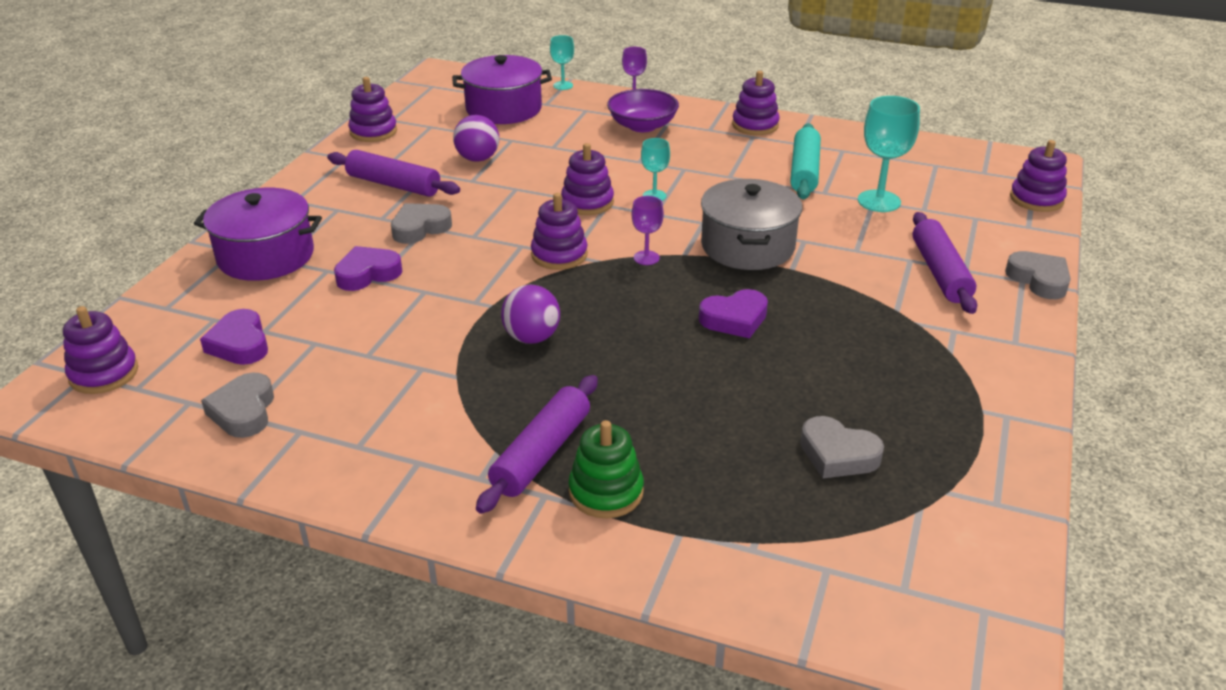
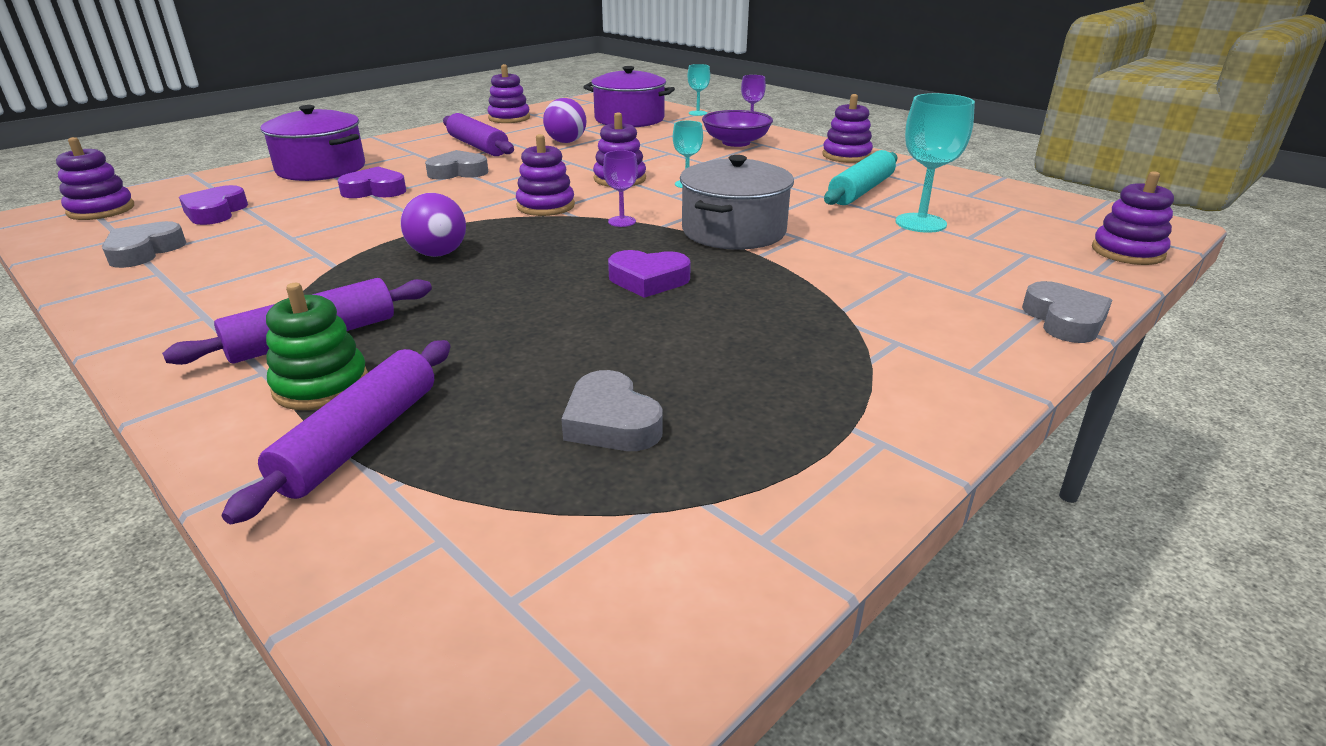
camera: 25 degrees right, 5 degrees down
purple rolling pin [912,212,977,314] -> purple rolling pin moved to [222,340,451,524]

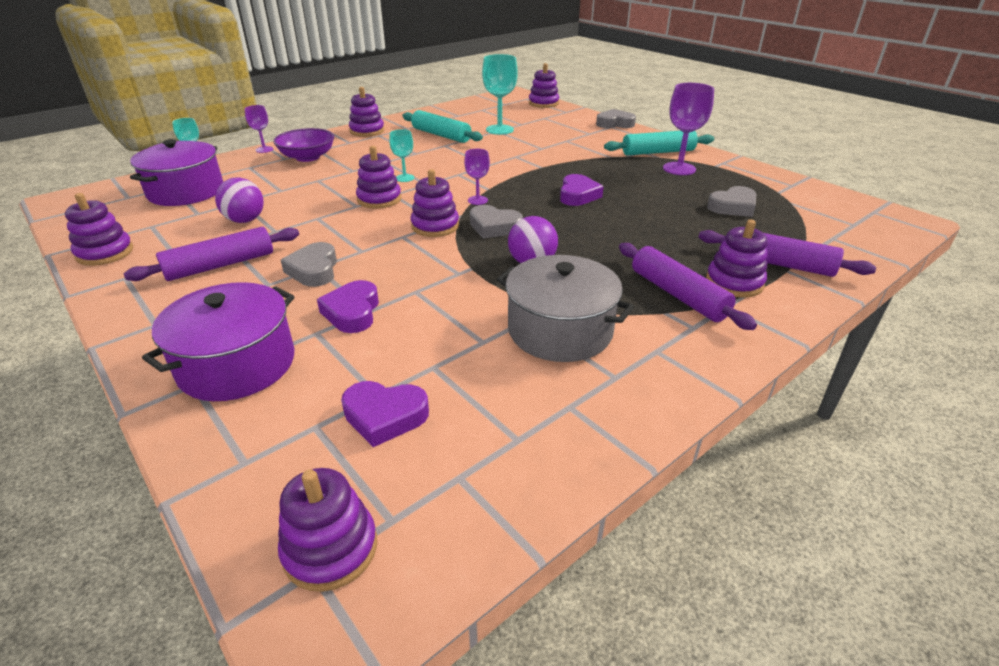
camera: 85 degrees left, 5 degrees up
grey heart [102,221,187,268] -> grey heart moved to [470,205,523,239]
green stacking toy [266,283,368,410] -> purple stacking toy [706,219,768,298]
grey pot [680,155,794,250] -> grey pot moved to [497,255,634,362]
none -> turquoise rolling pin [604,131,714,155]
none -> purple goblet [663,83,714,175]

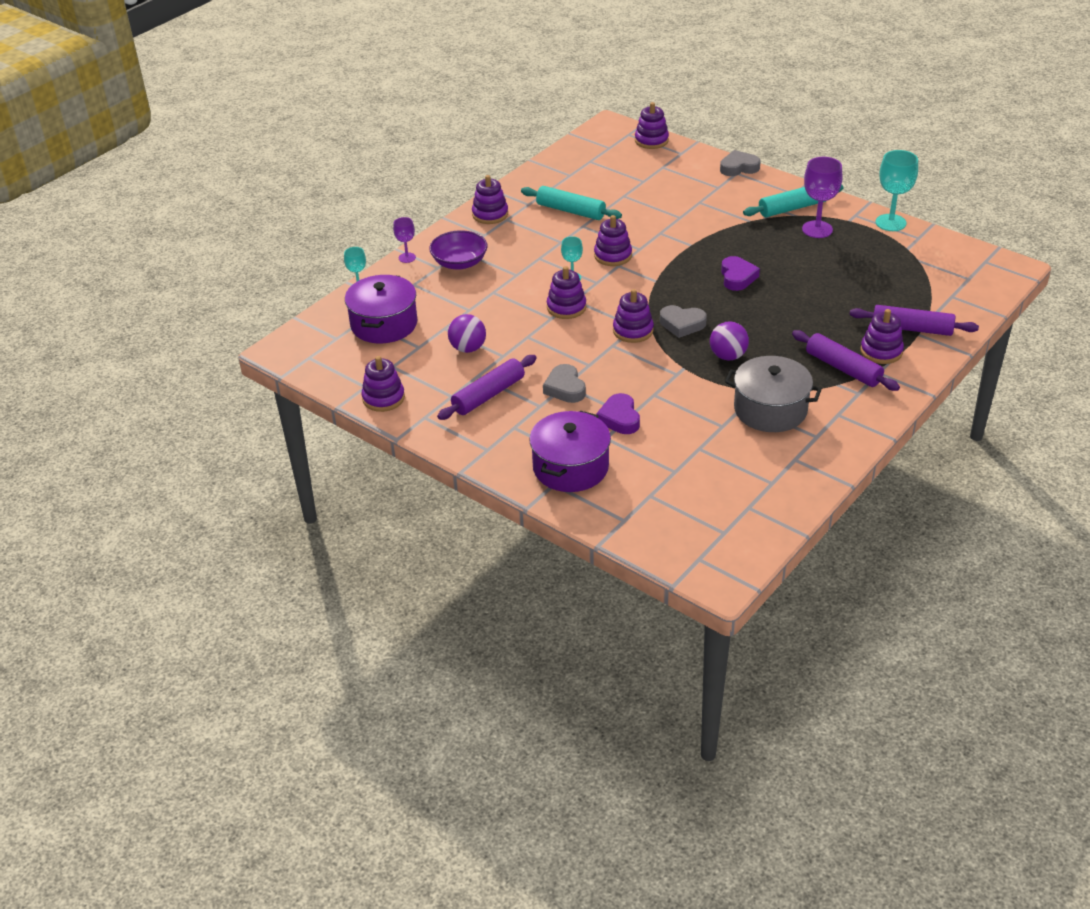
camera: 10 degrees left, 5 degrees up
purple stacking toy [278,468,377,592] -> purple stacking toy moved to [594,215,632,266]
purple heart [341,381,429,447] -> none
purple goblet [464,149,490,205] -> none
turquoise goblet [482,54,518,135] -> turquoise goblet moved to [876,150,918,231]
grey heart [707,186,756,217] -> none

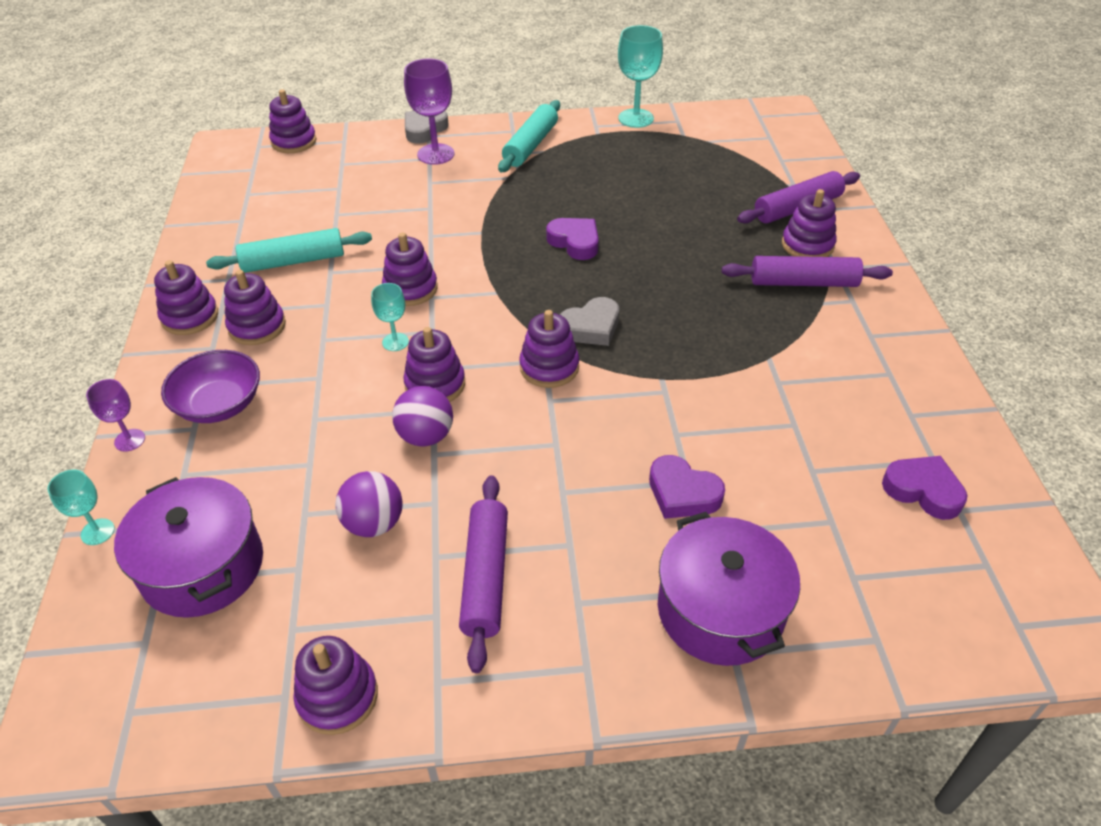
camera: 45 degrees left, 5 degrees up
grey heart [543,364,586,403] -> none
purple ball [710,321,749,361] -> purple ball moved to [392,386,453,447]
grey pot [725,356,822,432] -> none
purple goblet [802,157,842,238] -> purple goblet moved to [404,59,455,165]
none -> purple stacking toy [224,270,286,345]
none -> purple heart [882,456,967,520]

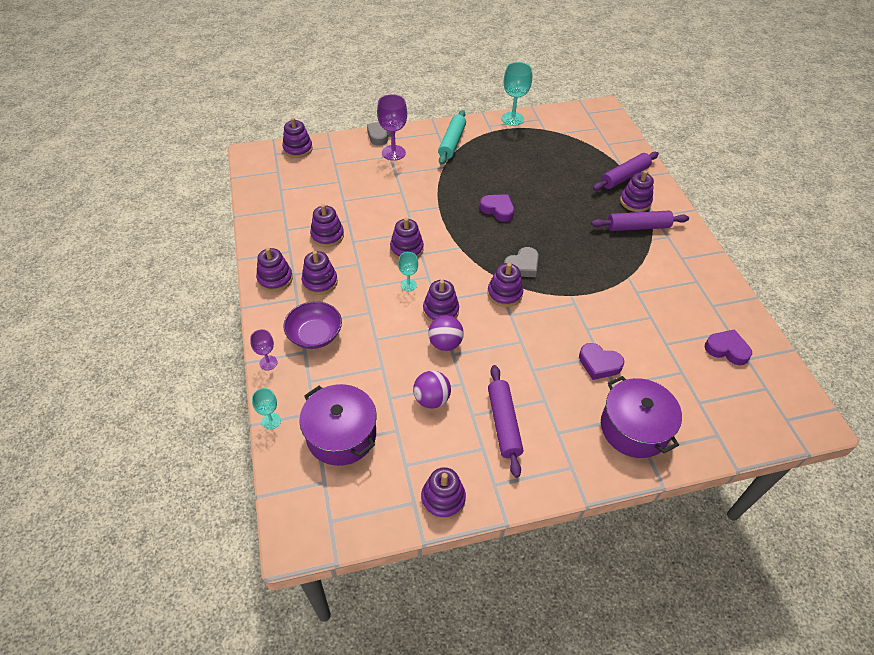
camera: 10 degrees left, 5 degrees up
turquoise rolling pin [206,228,372,273] -> purple stacking toy [310,204,344,247]

